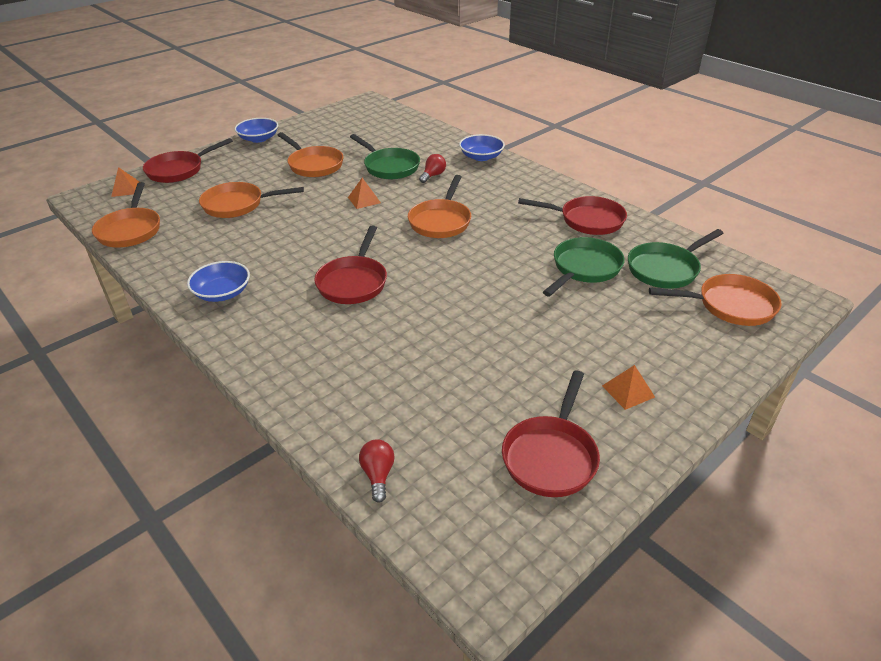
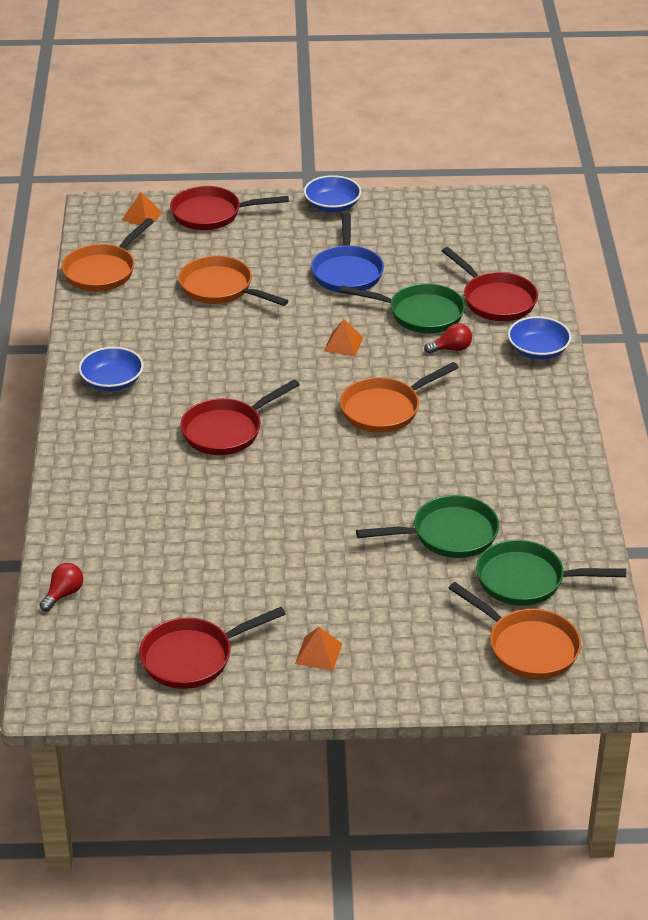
camera: 40 degrees right, 0 degrees up
orange pan [278,132,343,177] -> blue pan [311,212,384,293]
green pan [350,134,420,179] -> green pan turned 75 degrees counterclockwise [340,283,465,333]
red pan [518,196,627,235] -> red pan moved to [442,247,538,321]

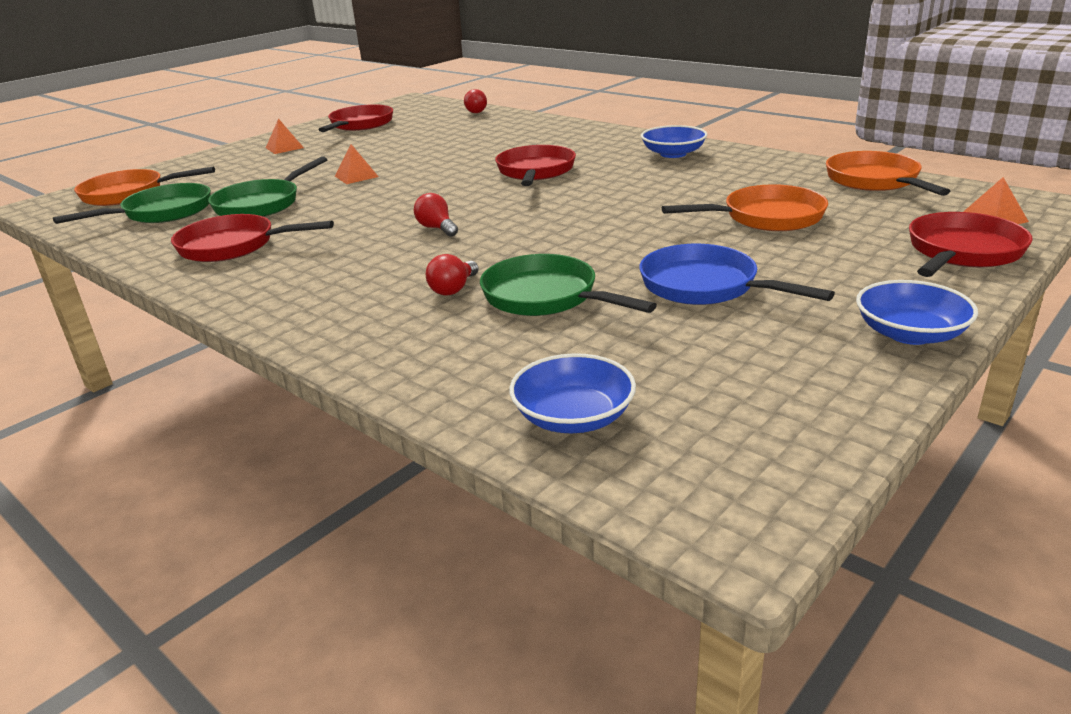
camera: 135 degrees right, 10 degrees down
orange pyramid [324,319,364,357] -> orange pyramid moved to [335,144,379,184]
green pan [340,283,465,333] -> green pan turned 75 degrees clockwise [480,254,657,316]
orange pan [340,362,459,433] -> red light bulb [414,193,458,237]
red pan [442,247,538,321] -> red pan moved to [171,214,334,262]
blue bowl [508,316,571,360] -> blue bowl moved to [509,353,636,433]

